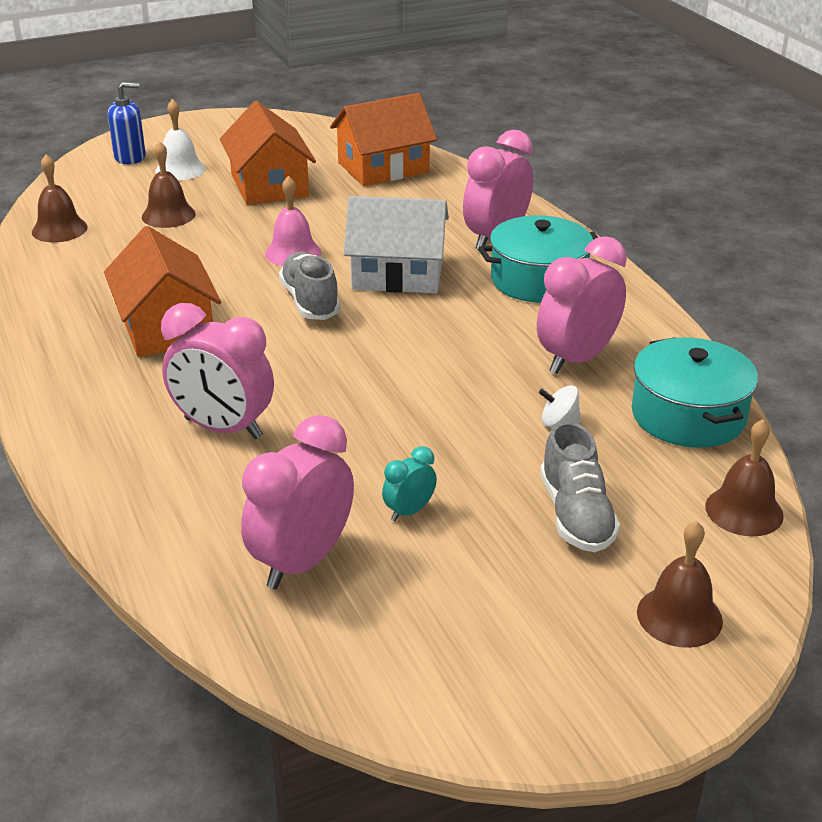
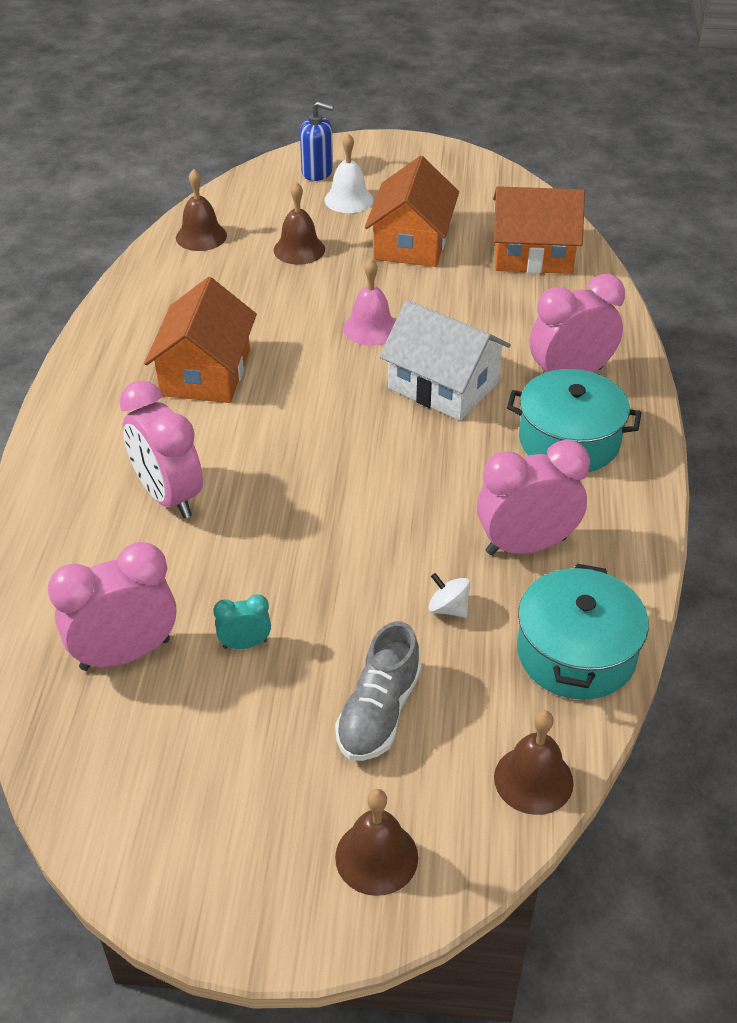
camera: 30 degrees right, 10 degrees up
grey shoe [279,252,340,320] -> none

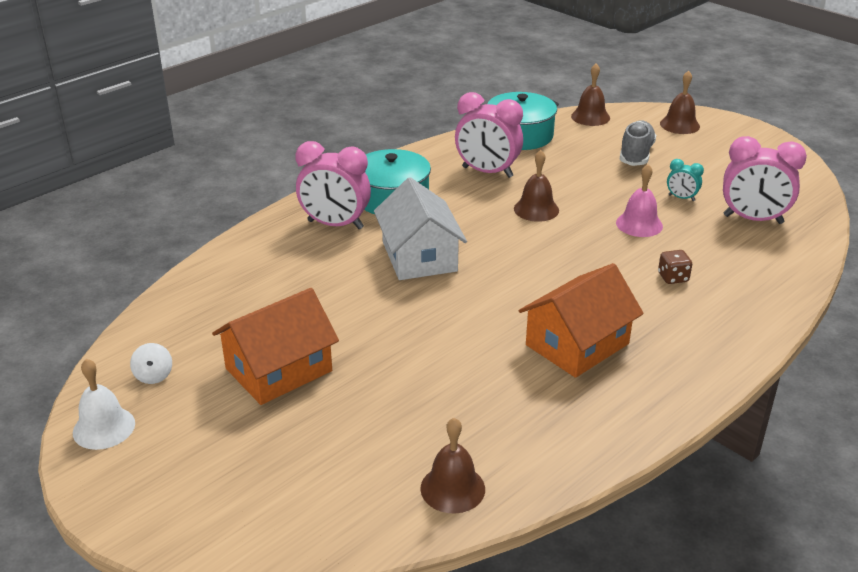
camera: 140 degrees left, 10 degrees down
pink clock [119,380,203,518] -> brown dice [658,250,692,284]
brown bell [274,182,325,265] -> brown bell moved to [514,150,559,222]
blue soap dispenser [300,102,334,181] -> none
white bell [324,133,373,213] -> white bell moved to [73,359,135,450]
grey shoe [335,621,421,761] -> grey shoe turned 45 degrees counterclockwise [620,120,656,166]
pink bell [343,259,396,346] -> pink bell moved to [616,164,663,237]
white spinning top [429,573,470,618] -> white spinning top moved to [130,343,172,384]
orange house [493,186,585,274] -> none

